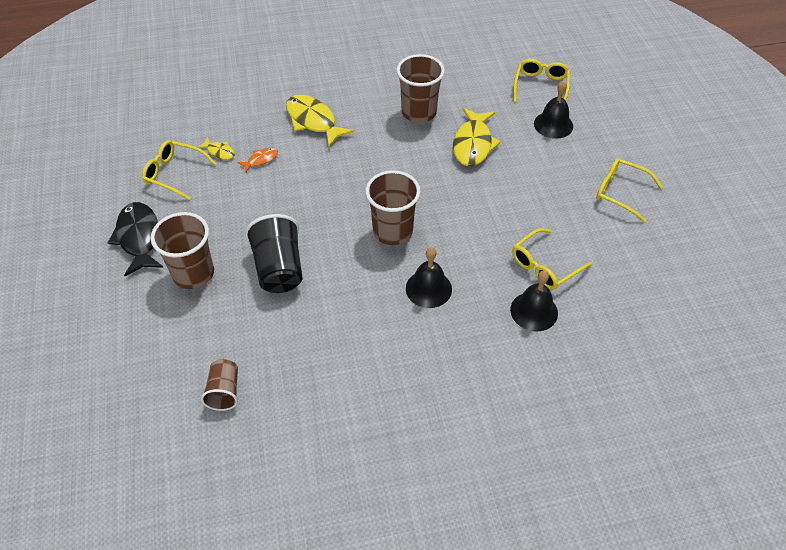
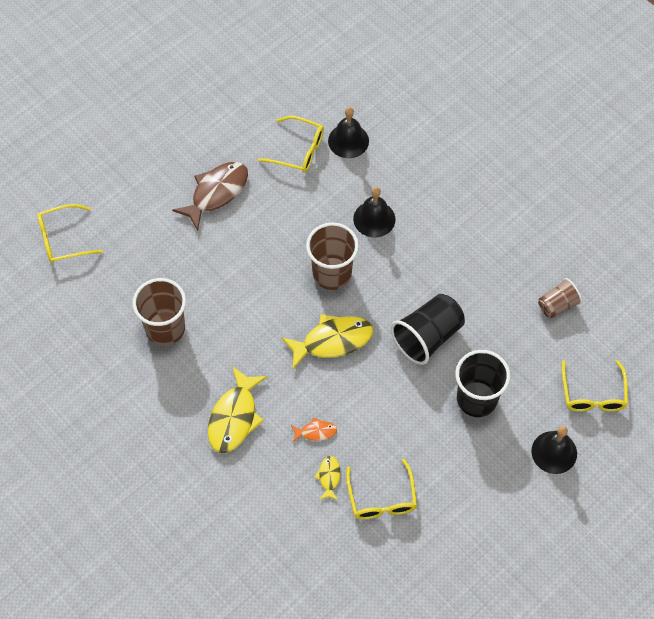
camera: 120 degrees left, 10 degrees up
black fish [108,202,164,276] -> none
brown cup [151,212,214,289] -> black cup [455,350,510,417]
orange fish [237,148,278,172] -> orange fish turned 150 degrees clockwise [291,417,337,442]
yellow fish [453,108,501,166] -> yellow fish moved to [281,314,373,369]
black bell [534,80,573,139] -> black bell moved to [531,426,577,474]
yellow glasses [596,158,663,223] -> yellow glasses moved to [562,360,628,412]
none -> brown fish [172,162,248,231]

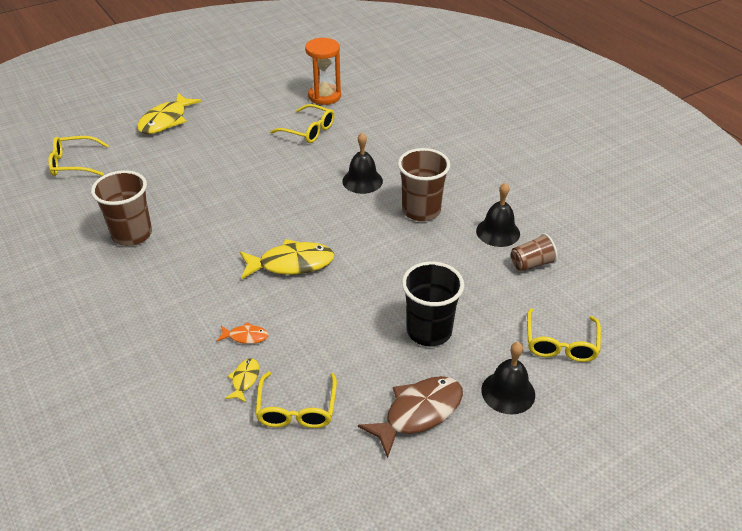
camera: 10 degrees right, 20 degrees down
brown fish [172,162,248,231] -> brown fish moved to [358,376,463,458]
yellow fish [208,366,267,453] -> yellow fish moved to [137,92,202,134]
brown cup [306,222,359,290] -> brown cup moved to [398,148,450,221]
black bell [328,107,369,158] -> black bell moved to [476,182,520,247]
black cup [391,294,465,365] -> none
none -> orange hourglass [305,38,341,105]

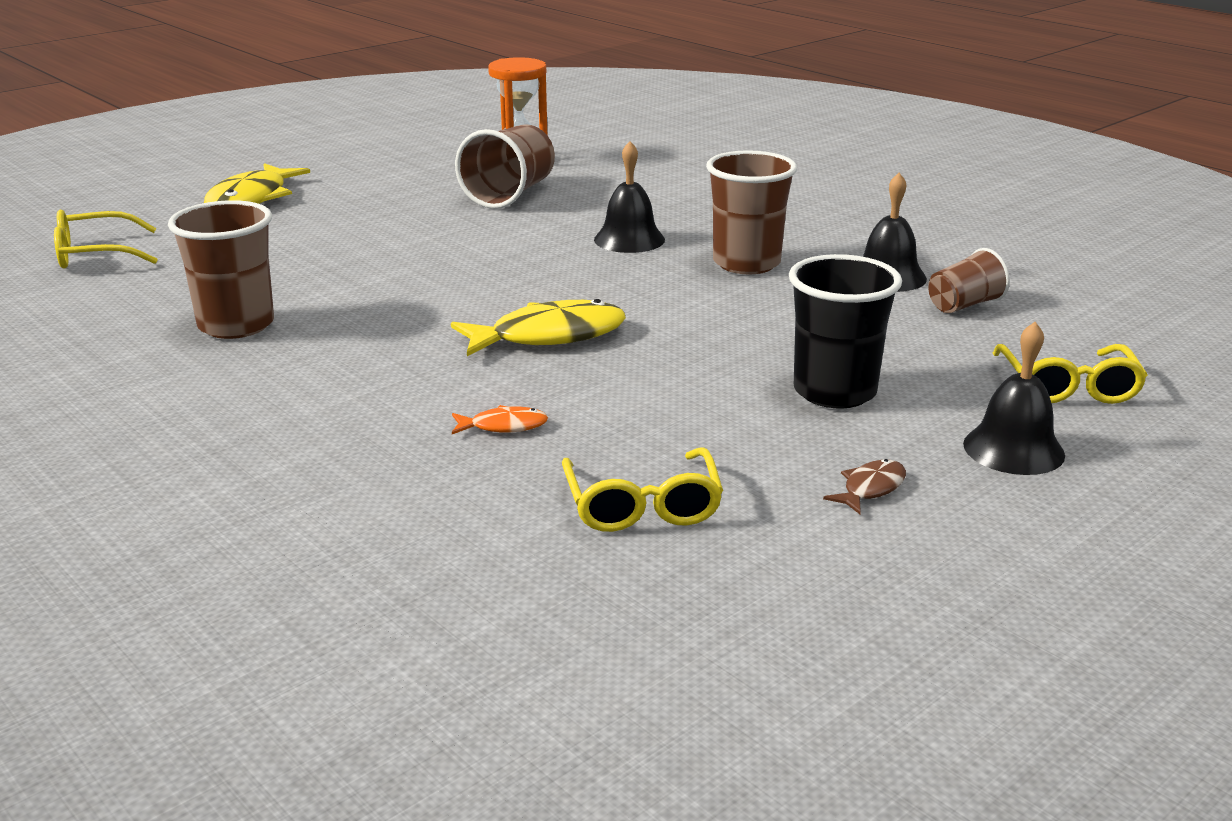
camera: 10 degrees left, 15 degrees down
yellow fish [225,358,259,403] -> none
yellow glasses [270,104,335,143] -> brown cup [455,124,555,209]
brown fish [358,376,463,458] -> brown fish [823,459,906,514], size x0.49

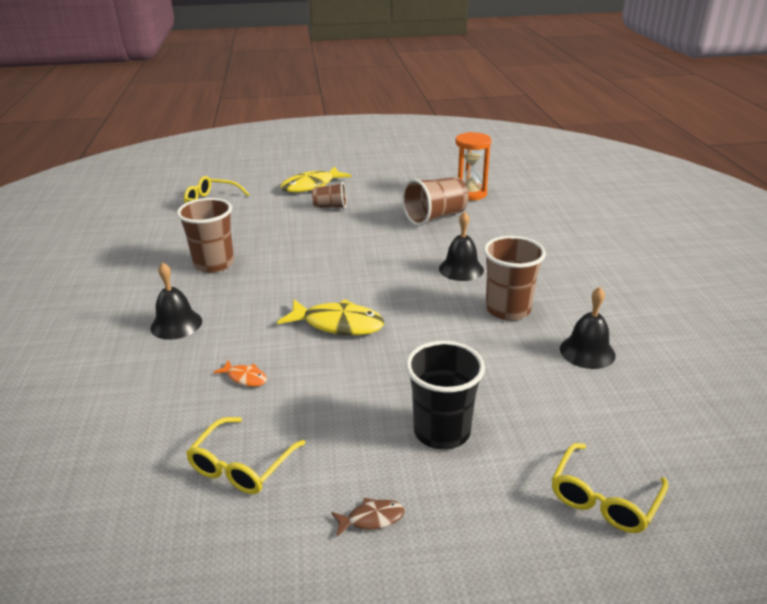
camera: 35 degrees right, 5 degrees up
brown cup [928,248,1010,313] -> brown cup moved to [312,182,347,208]
black bell [963,322,1065,475] -> black bell moved to [150,262,202,340]

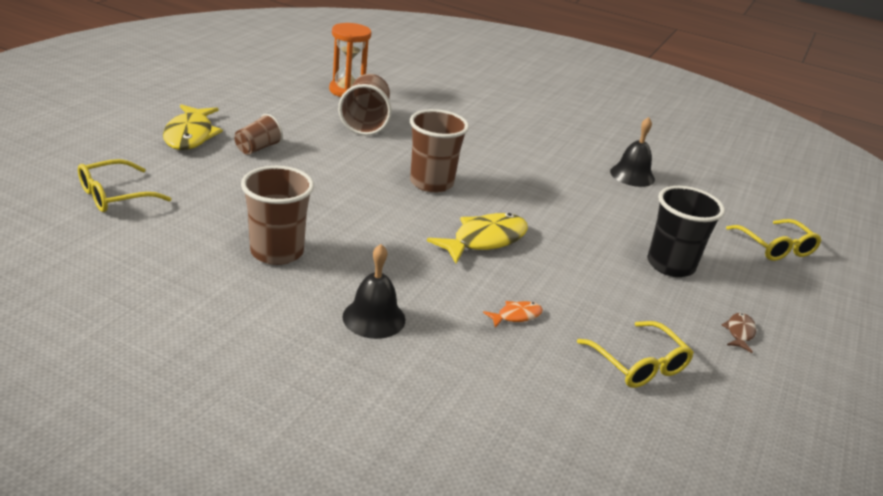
camera: 60 degrees left, 0 degrees up
black bell [439,211,484,281] -> none
brown cup [483,236,546,321] -> brown cup moved to [410,109,469,193]

